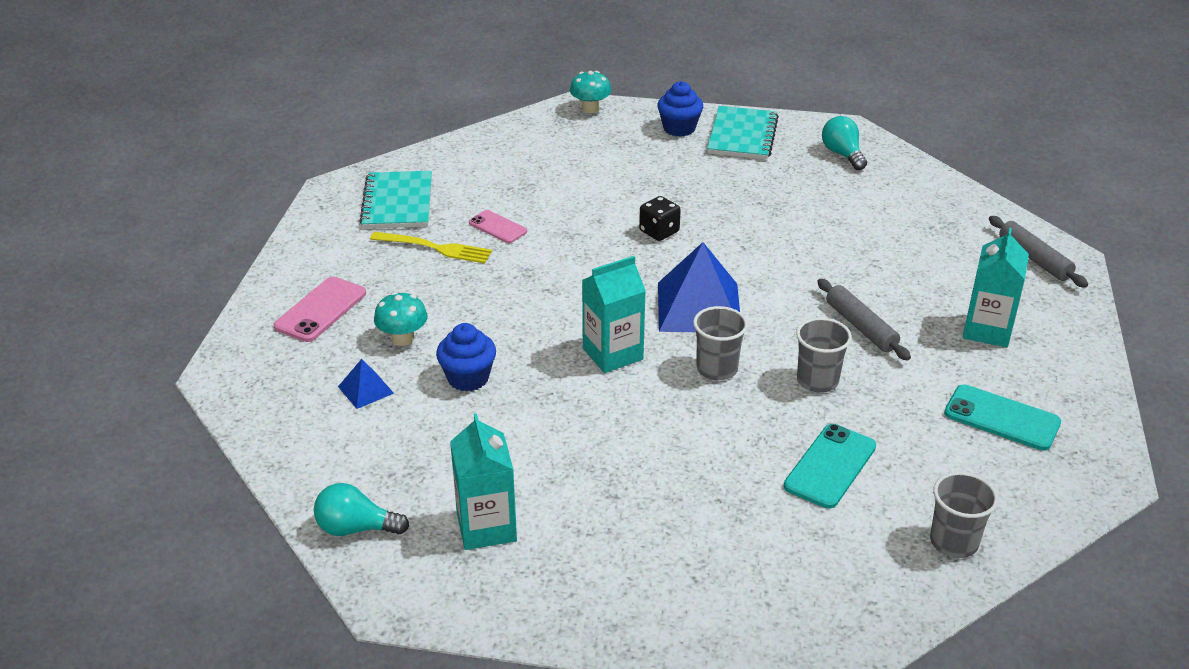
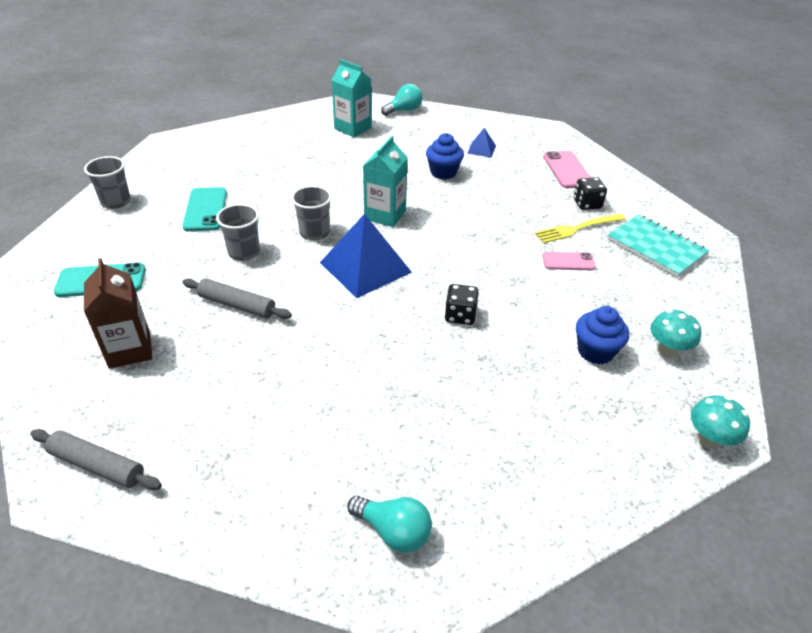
camera: 140 degrees right, 5 degrees up
turquoise mushroom [374,292,428,346] -> turquoise mushroom moved to [650,309,701,357]
blue cupcake [657,81,703,137] -> blue cupcake moved to [576,306,629,365]
turquoise notebook [707,106,779,160] -> none
turquoise carton [963,228,1029,347] -> brown carton [84,258,152,369]
none -> black dice [574,177,607,210]

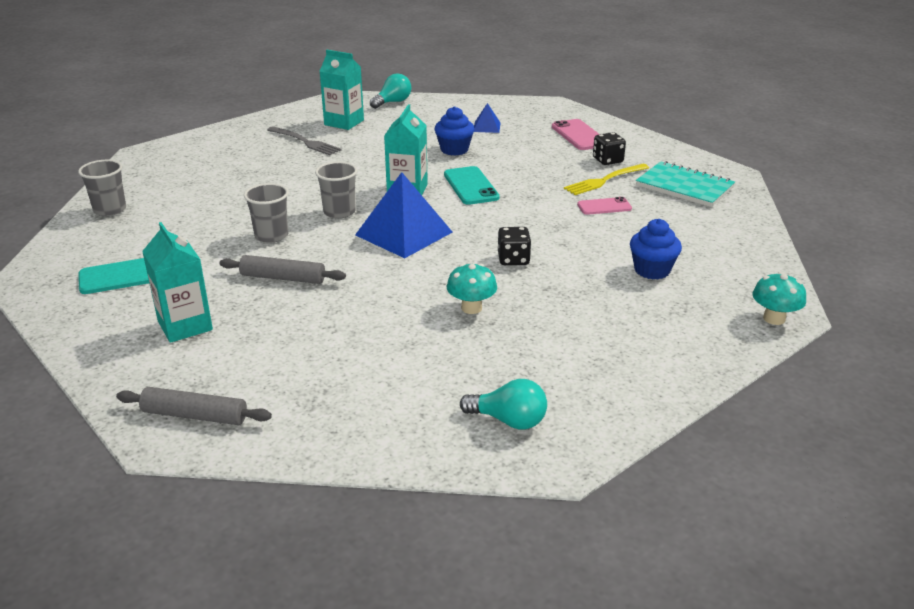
camera: 10 degrees left, 10 degrees down
brown carton [84,258,152,369] -> turquoise carton [142,222,213,343]
turquoise phone [182,187,227,231] -> turquoise phone moved to [444,166,500,205]
turquoise mushroom [650,309,701,357] -> turquoise mushroom moved to [447,263,497,314]
none -> grey fork [267,126,342,155]

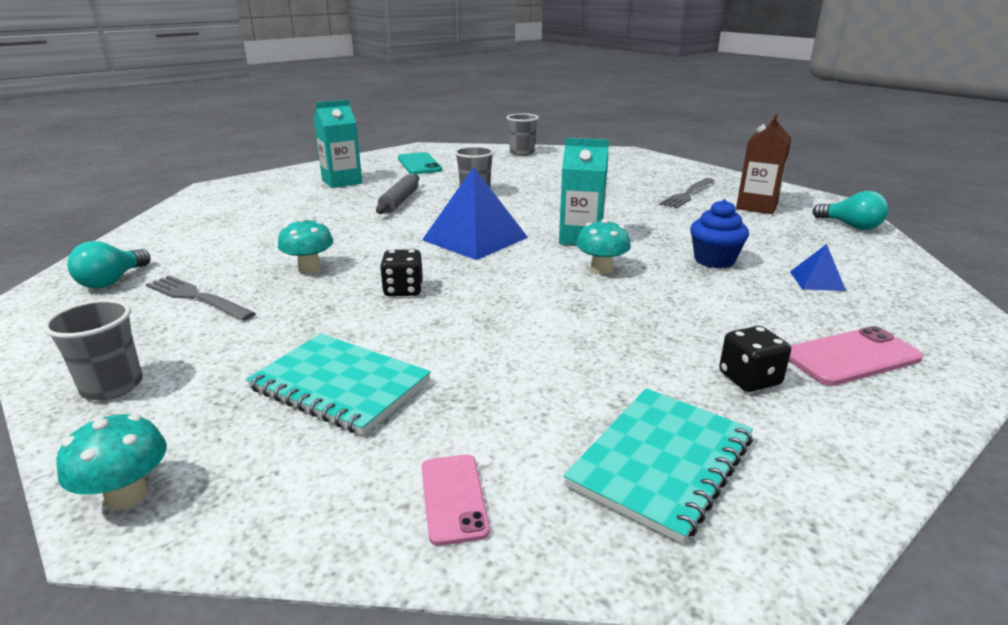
camera: 90 degrees right, 5 degrees down
grey rolling pin [116,387,272,425] -> none
grey cup [315,162,357,219] -> grey cup moved to [43,299,143,400]
turquoise carton [319,50,364,130] -> brown carton [736,114,791,214]
turquoise phone [444,166,500,205] -> turquoise mushroom [576,218,631,274]
yellow fork [564,164,649,195] -> none
pink phone [577,197,632,215] -> pink phone moved to [422,455,490,546]
blue cupcake [630,219,682,279] -> turquoise notebook [246,334,431,435]
none -> grey fork [146,275,256,321]

